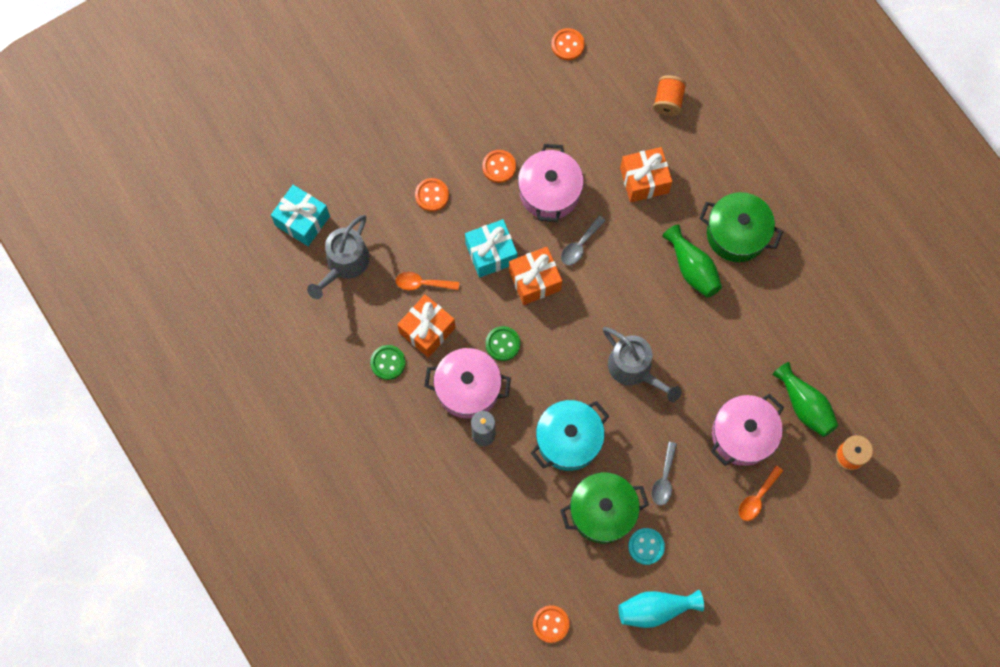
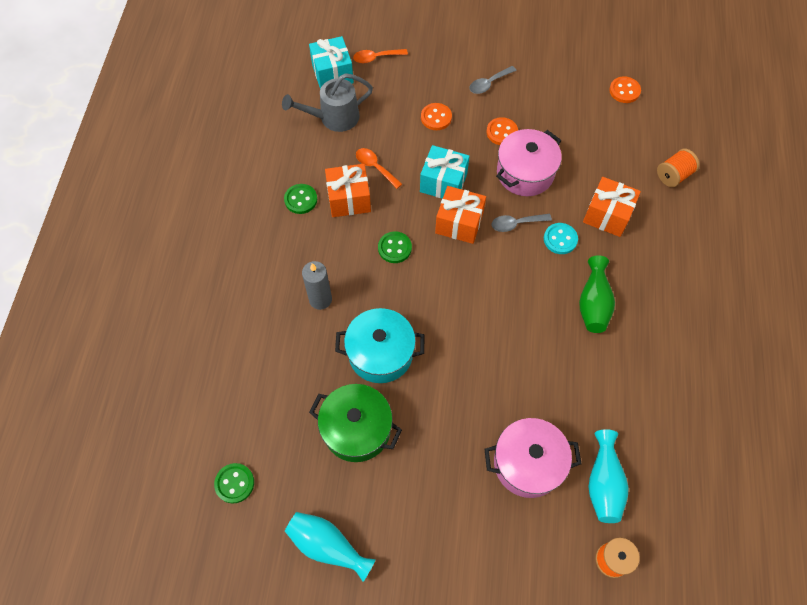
camera: 40 degrees right, 10 degrees down
pink pot [424,348,511,419] -> none
orange button [533,605,570,643] -> green button [214,463,254,504]
grey watering can [603,327,682,402] -> none
turquoise button [628,528,665,565] -> turquoise button moved to [544,223,578,254]
grey spoon [651,442,677,505] -> grey spoon moved to [469,66,516,94]
green pot [699,192,783,262] -> none
orange spoon [739,466,783,521] -> orange spoon moved to [353,49,408,63]
green vase [773,362,838,437] -> turquoise vase [589,429,629,523]

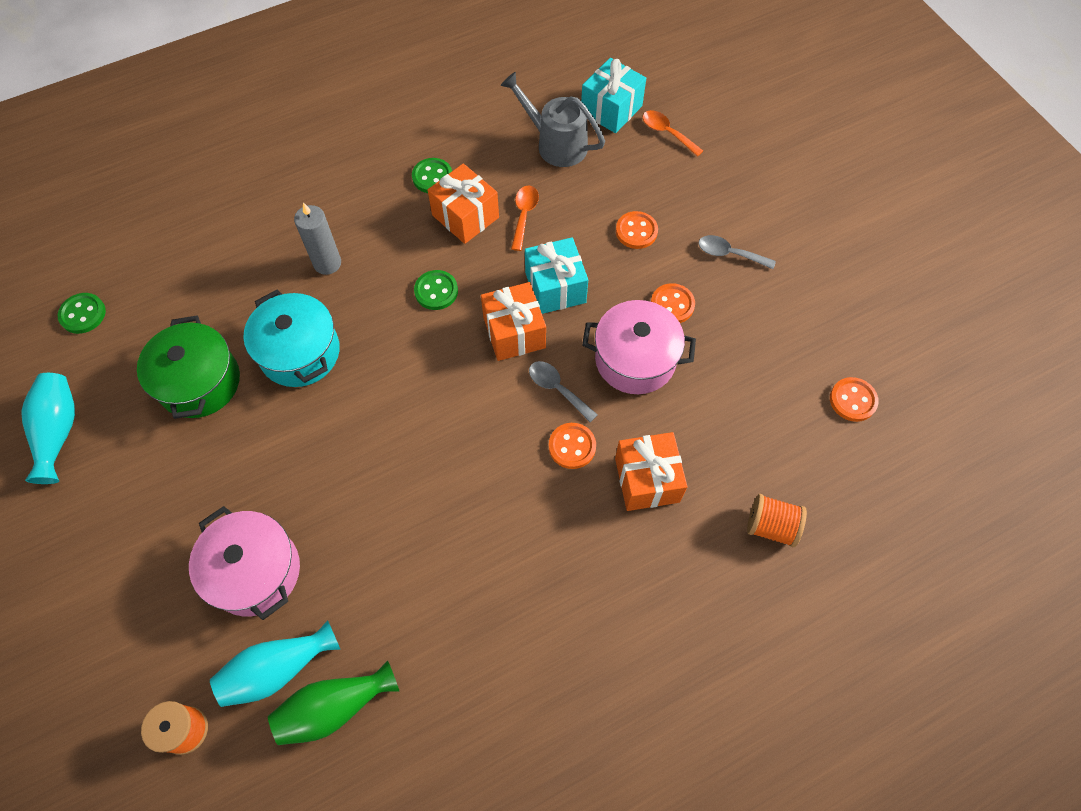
camera: 55 degrees right, 0 degrees up
turquoise button [544,223,578,254] -> orange button [549,423,596,469]
green vase [579,255,615,333] -> green vase moved to [268,660,399,745]

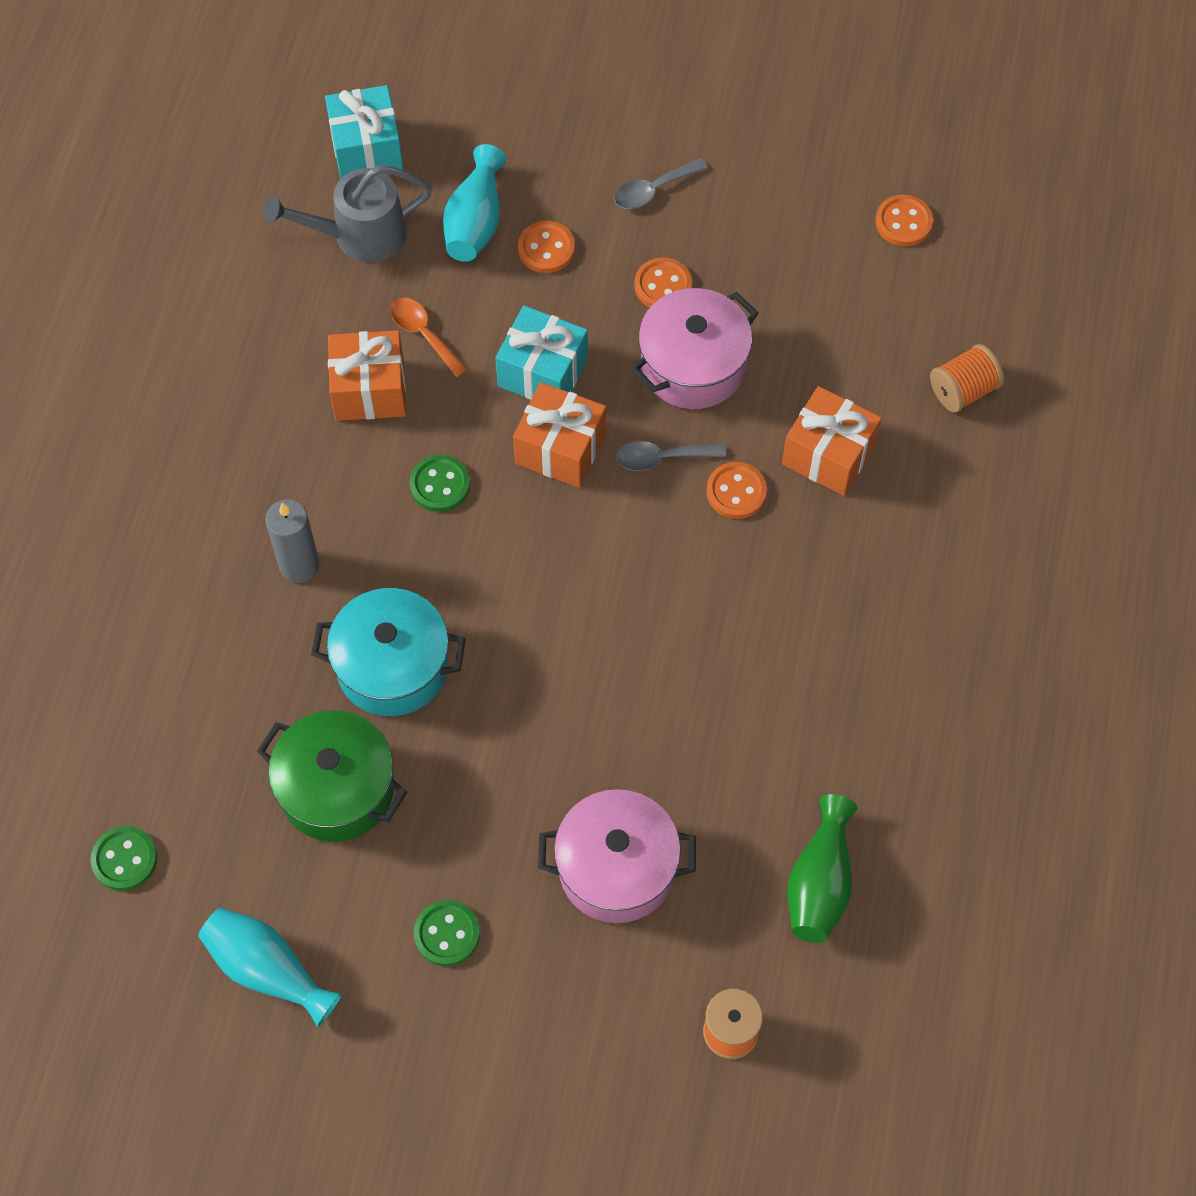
camera: 50 degrees left, 0 degrees up
turquoise vase [210,620,340,707] -> turquoise vase moved to [443,144,506,262]
green button [412,158,452,193] -> green button moved to [414,900,480,966]
orange spoon [642,110,703,157] -> none

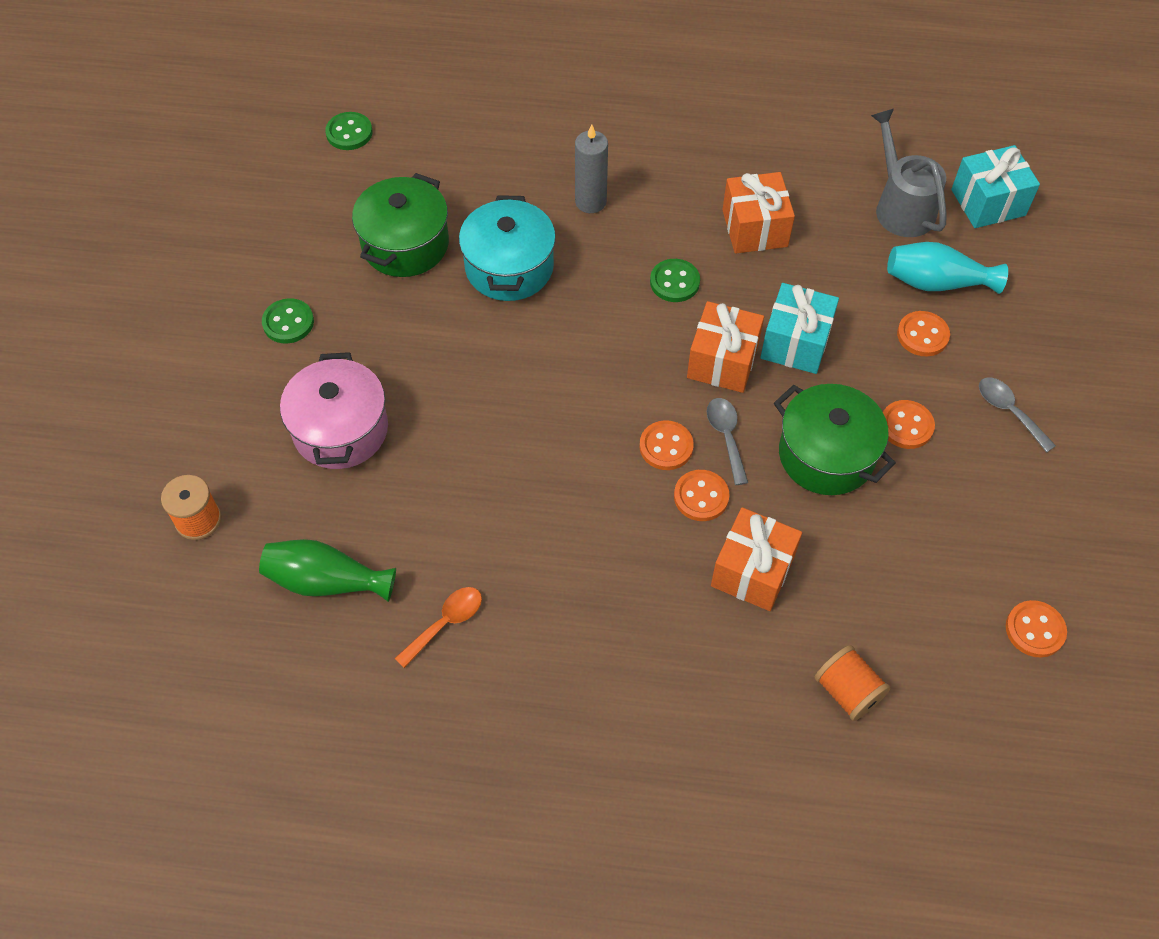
camera: 85 degrees right, 5 degrees down
turquoise vase [198,908,342,1027] -> none
orange spoon [390,298,468,378] -> orange spoon moved to [394,587,482,668]
pink pot [631,288,758,409] -> green pot [774,384,896,495]
none -> orange button [640,420,694,470]

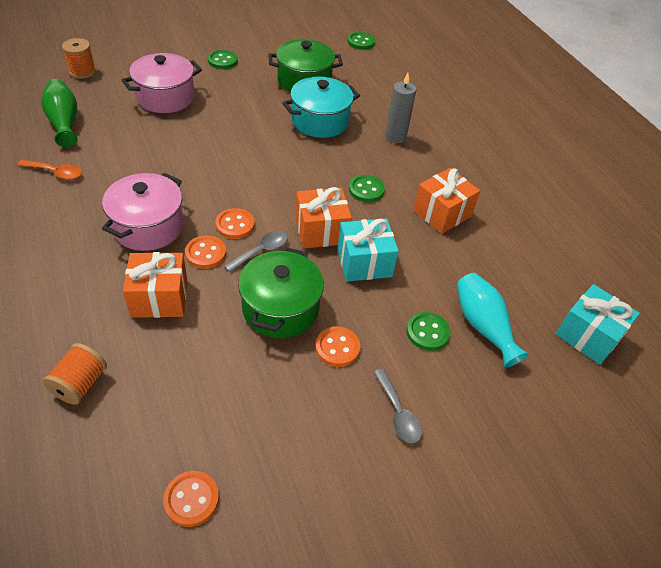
camera: 55 degrees right, 10 degrees down
grey watering can [871,109,946,237] -> none
orange button [897,311,950,356] -> green button [406,312,450,351]
grey spoon [979,378,1056,453] -> grey spoon turned 135 degrees clockwise [374,369,422,443]
none -> pink pot [102,173,184,251]

